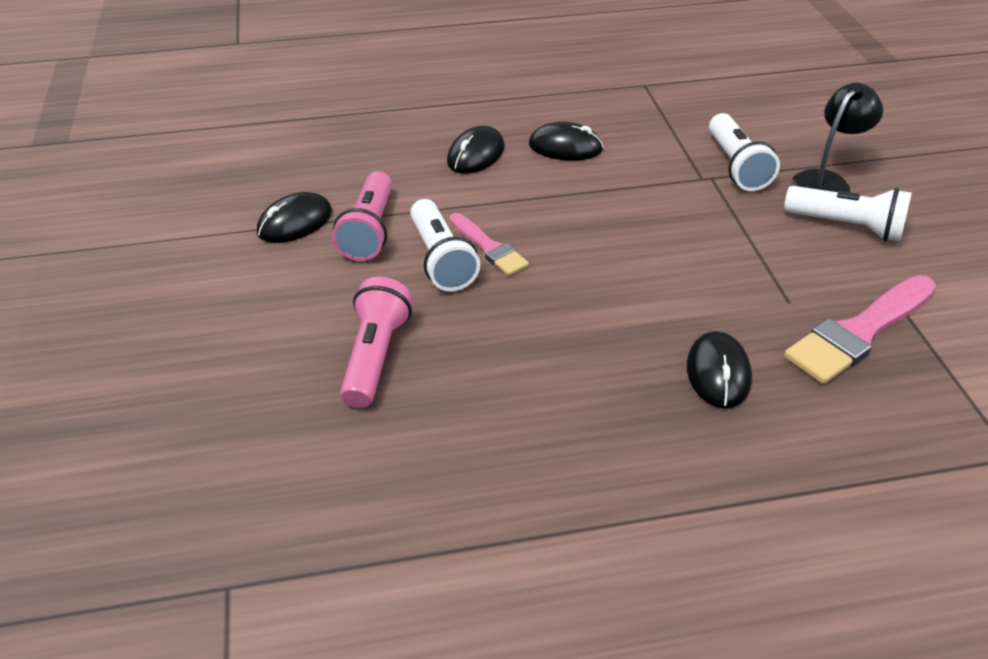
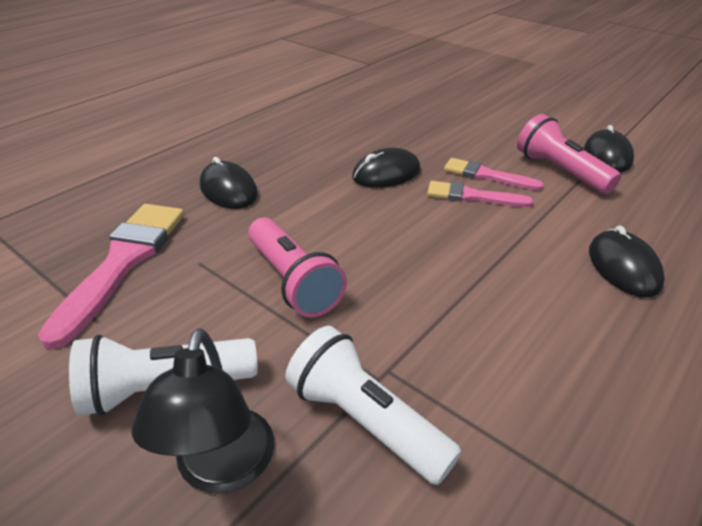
camera: 140 degrees right, 5 degrees down
pink flashlight [340,277,412,408] -> pink flashlight moved to [248,217,347,317]
white flashlight [410,199,480,291] -> pink brush [444,158,544,190]
black mouse [529,122,603,161] -> black mouse moved to [352,148,420,187]

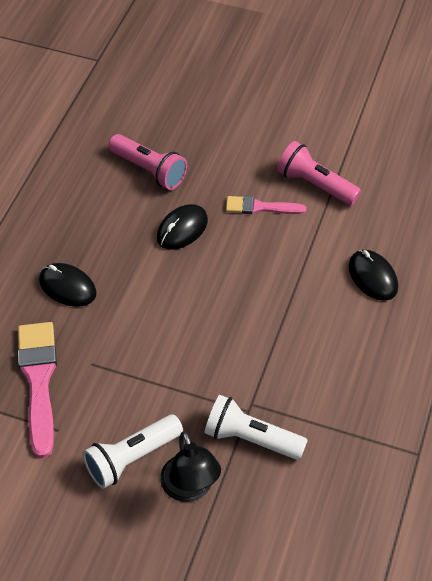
camera: 20 degrees left, 15 degrees up
pink flashlight [248,217,347,317] -> pink flashlight moved to [108,134,187,190]
pink brush [427,181,533,207] -> none
black mouse [584,125,634,173] -> none

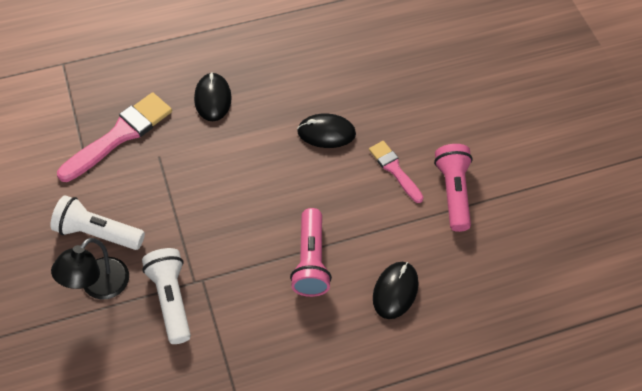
camera: 50 degrees right, 5 degrees up
pink flashlight [108,134,187,190] -> pink flashlight moved to [290,208,332,297]

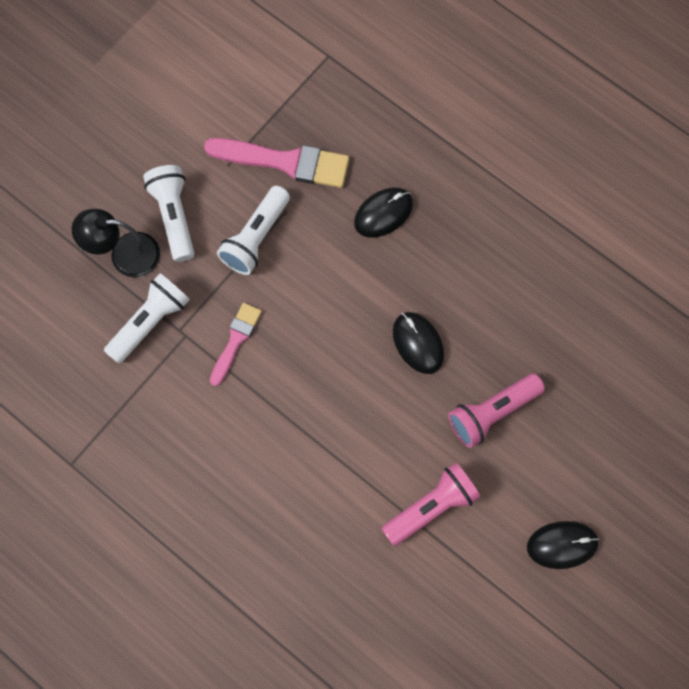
camera: 60 degrees right, 15 degrees up
pink flashlight [290,208,332,297] -> pink flashlight moved to [448,374,545,448]
pink brush [369,141,423,203] -> pink brush moved to [210,303,262,386]
black mouse [373,262,418,319] -> black mouse moved to [527,521,599,569]
none -> white flashlight [217,186,290,275]

